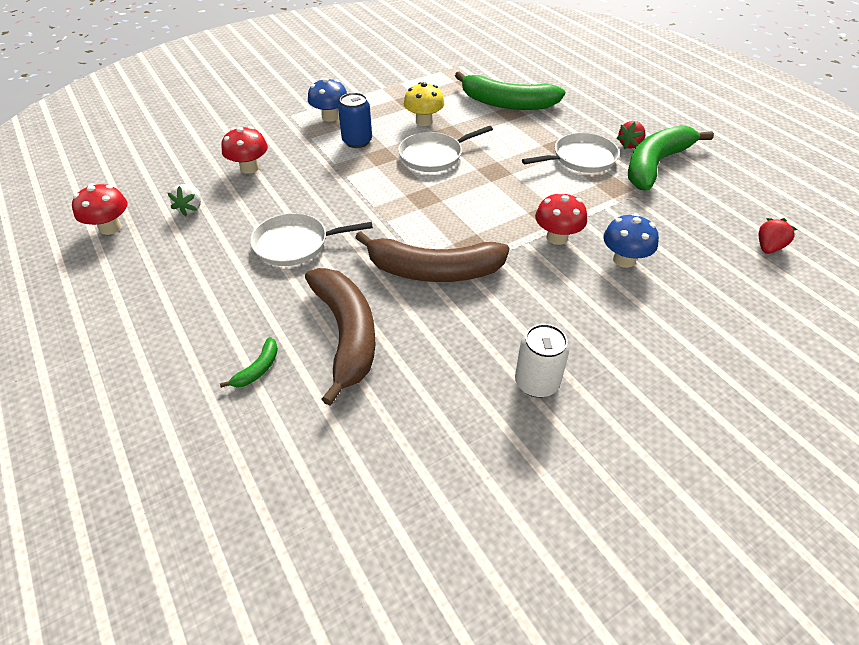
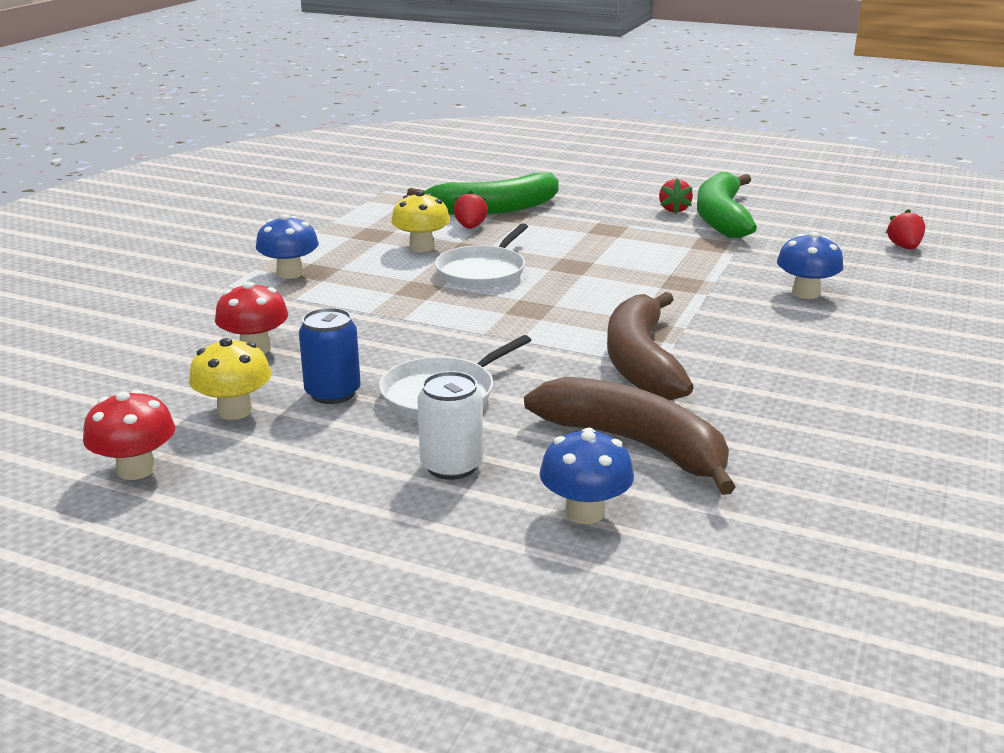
camera: 35 degrees left, 20 degrees down
white strawberry [168,184,201,216] -> yellow mushroom [189,338,271,420]
green banana [220,337,278,388] -> blue mushroom [540,428,634,524]
blue can [338,93,372,148] -> blue can moved to [299,308,361,404]
brown banana [355,231,510,282] -> brown banana turned 120 degrees clockwise [607,292,694,401]
white can [515,324,569,398] -> white can moved to [417,371,483,480]
white pan [522,133,620,173] -> none
red mushroom [535,192,587,245] -> none
none -> red strawberry [453,190,488,229]

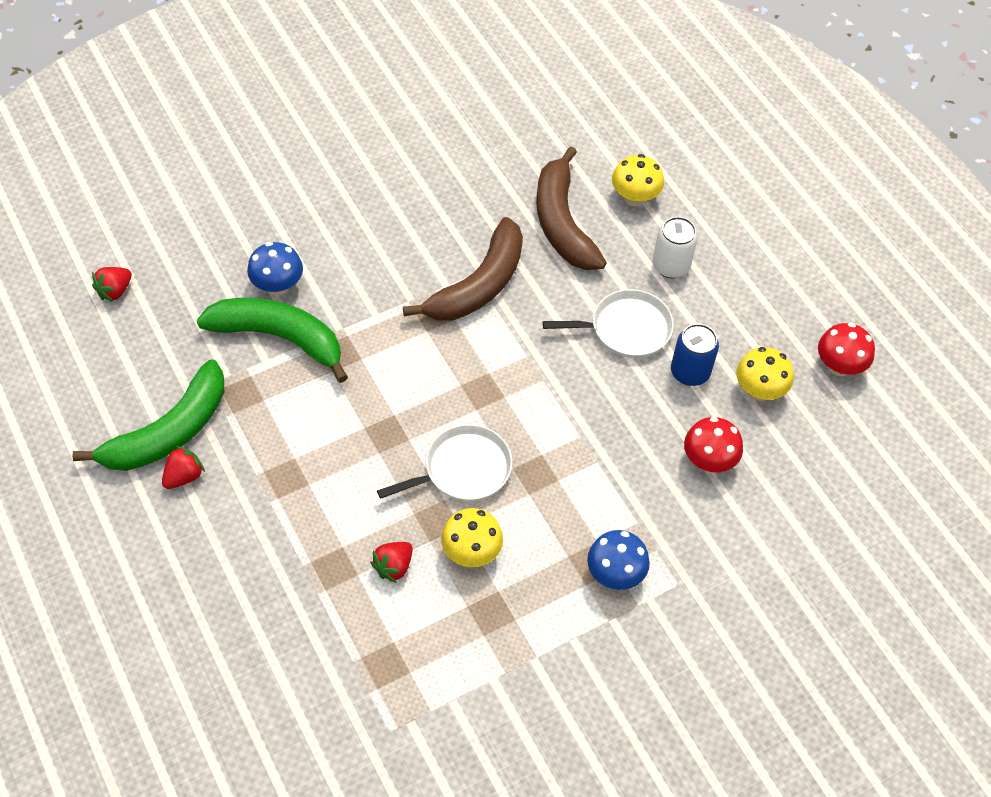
camera: 145 degrees left, 30 degrees up
green banana [407,172,559,215] -> green banana moved to [197,298,348,383]
blue mushroom [540,428,634,524] -> yellow mushroom [612,154,664,206]

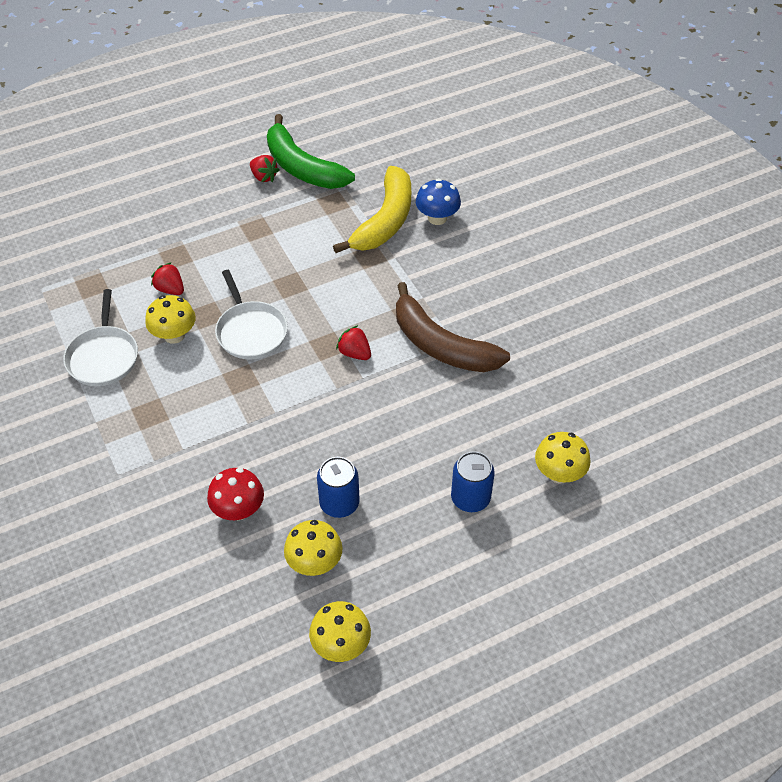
camera: 95 degrees right, 5 degrees down
red strawberry [92,267,132,302] -> red strawberry moved to [336,325,371,360]
green banana [197,298,348,383] -> yellow banana [333,166,411,253]
brown banana [536,147,607,270] -> none
white pan [543,289,674,358] -> white pan moved to [63,289,138,386]
blue mushroom [587,530,650,590] -> none
white can [652,217,698,278] -> blue can [451,451,495,512]
red mushroom [818,323,875,376] -> yellow mushroom [309,601,371,662]

